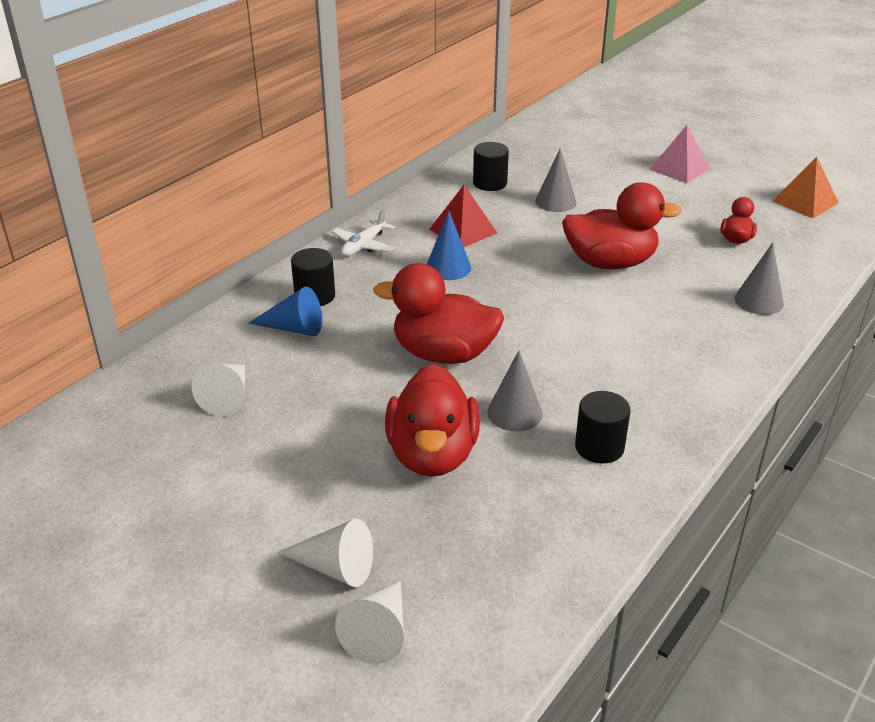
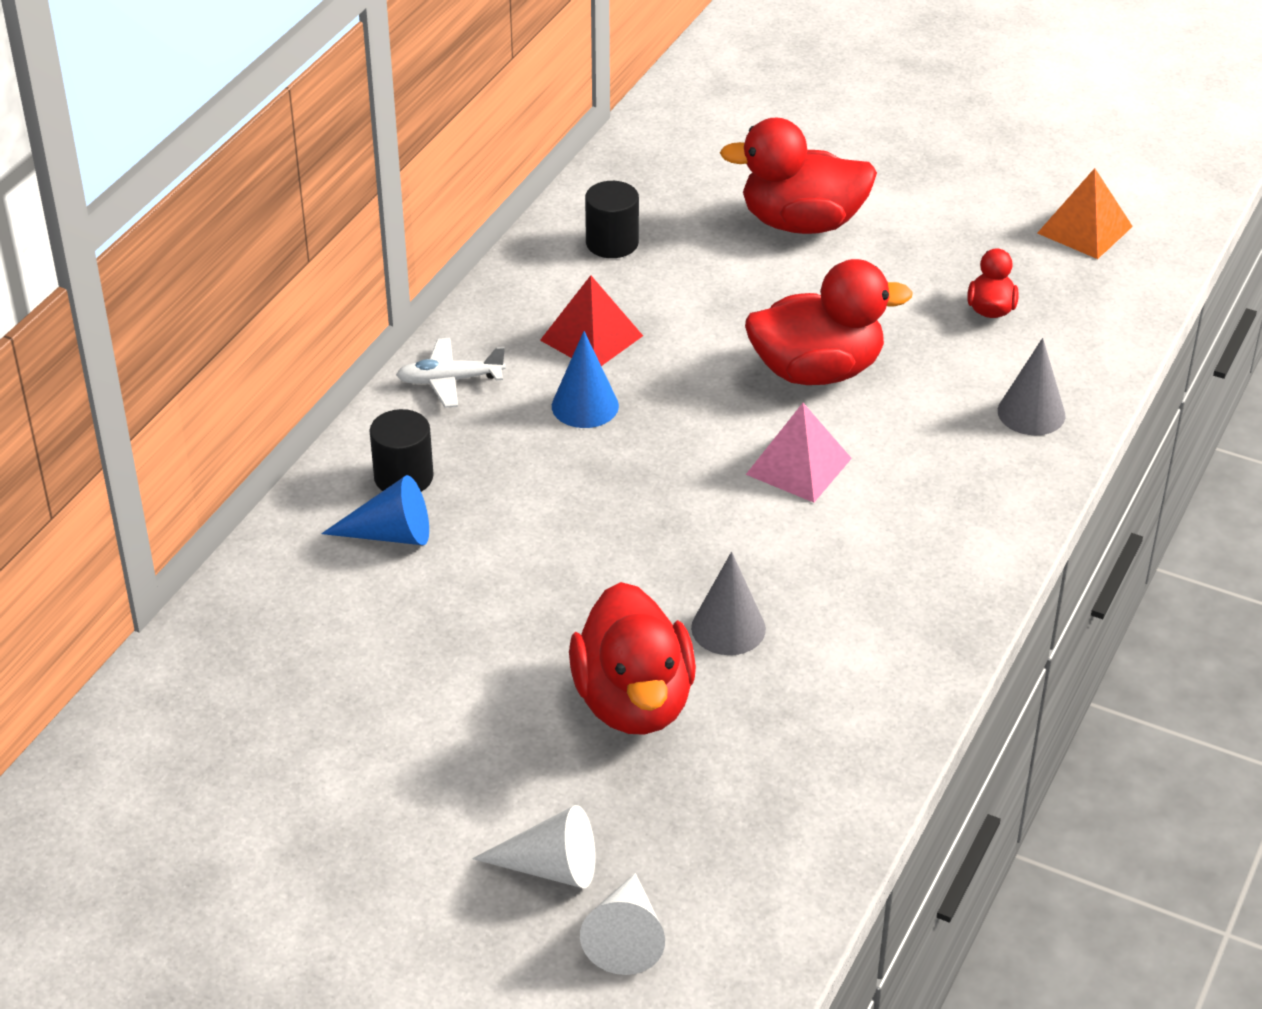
camera: 10 degrees left, 5 degrees up
white cone [192,363,245,416] -> none
white plane [332,209,395,256] -> white plane turned 60 degrees clockwise [396,338,506,408]
red duck [373,263,504,364] -> red duck moved to [720,118,877,234]
grey cone [535,148,577,212] -> none
black cylinder [575,391,631,464] -> none
pink pyramid [649,125,710,183] -> pink pyramid moved to [746,403,852,503]

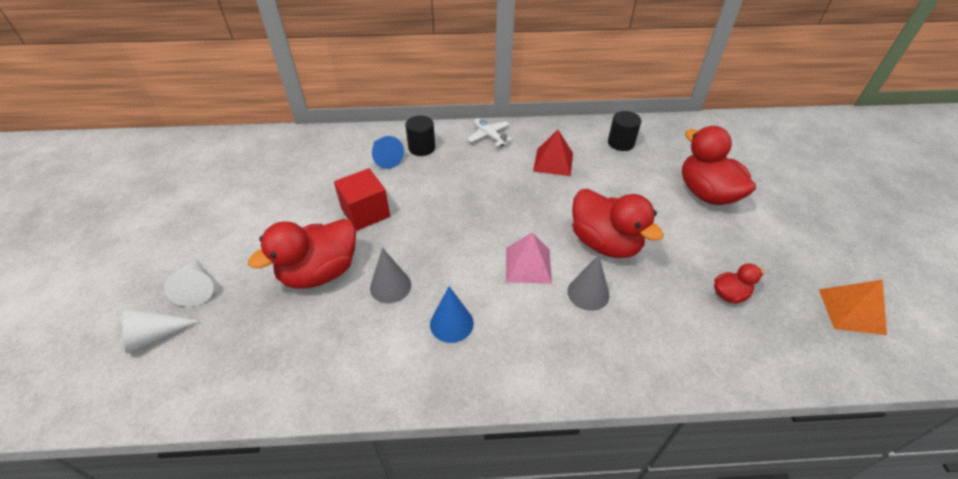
camera: 60 degrees right, 5 degrees up
blue cone [552,331,619,428] -> blue cone moved to [430,286,474,343]
grey cone [998,338,1065,435] -> grey cone moved to [568,255,609,311]
none -> red cube [334,168,390,231]

